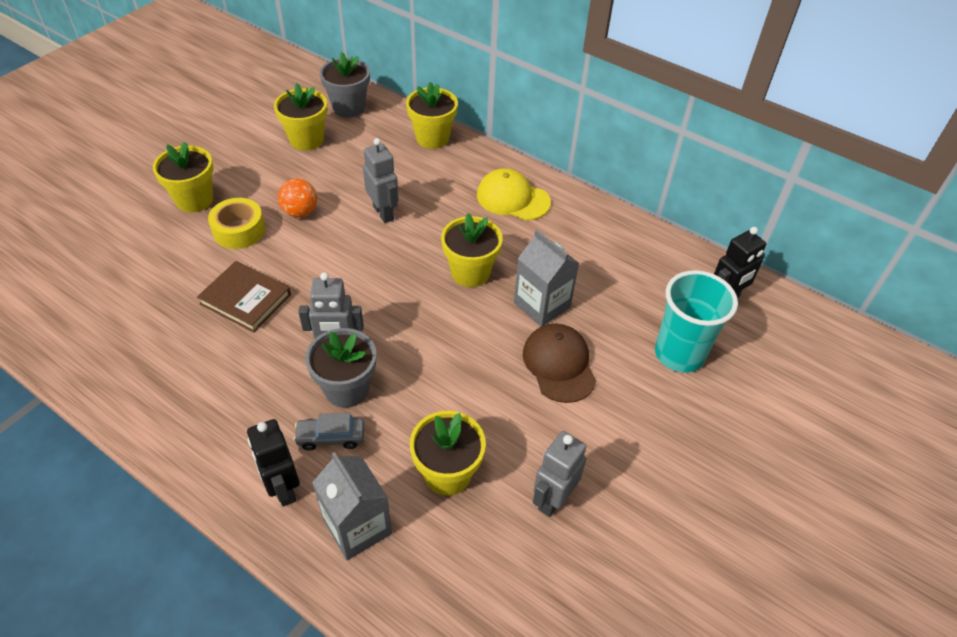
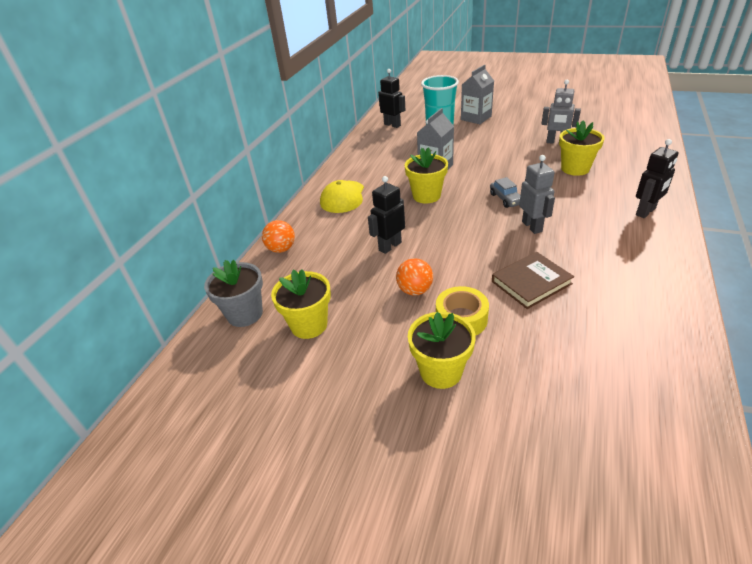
camera: 100 degrees left, 10 degrees down
brown book [197,261,291,332] -> brown book turned 45 degrees clockwise [492,252,574,309]
grey car [294,413,364,451] -> grey car moved to [490,177,520,208]
grey flower pot [305,328,376,408] -> none
grey carton [312,452,392,560] -> grey carton moved to [461,65,494,124]
grey robot [363,138,399,223] -> black robot [368,176,405,254]
yellow flower pot [406,82,458,149] -> orange ball [262,220,295,253]
brown cap [523,324,596,403] -> none

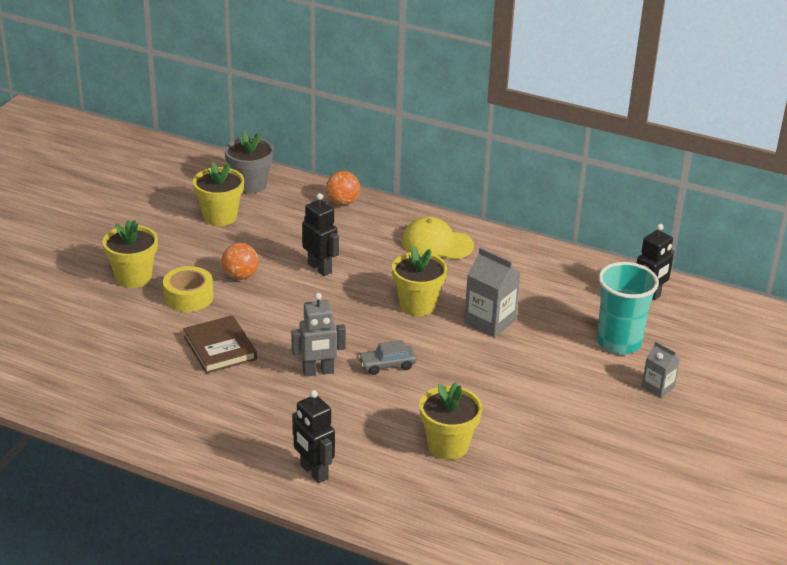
camera: 90 degrees right, 5 degrees down
grey carton [461,65,494,124] -> grey carton [642,341,680,398], size x0.60
grey robot [541,80,581,144] -> none

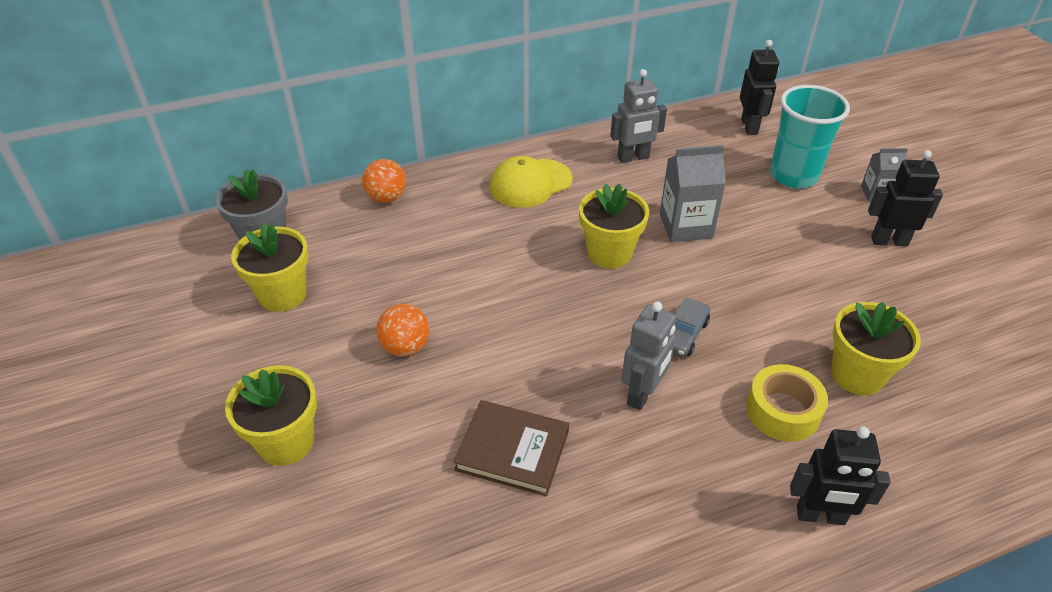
camera: 45 degrees left, 10 degrees up
yellow tape [163,266,214,312] -> yellow tape moved to [746,364,828,442]
black robot [302,193,339,276] -> black robot moved to [868,150,943,246]
none -> grey robot [610,69,667,163]

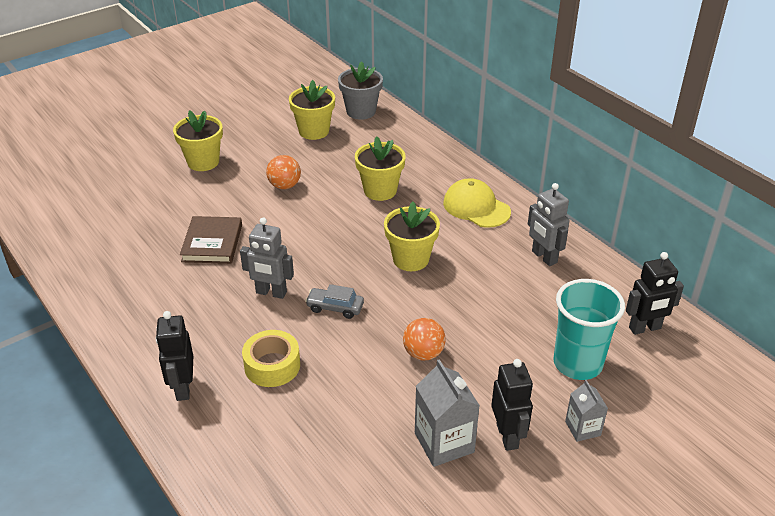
camera: 75 degrees right, 5 degrees down
orange ball [362,159,406,203] -> orange ball moved to [403,318,446,361]
grey carton [660,145,726,242] -> grey carton moved to [415,359,480,467]
yellow flower pot [831,302,921,395] -> yellow flower pot moved to [355,136,406,201]

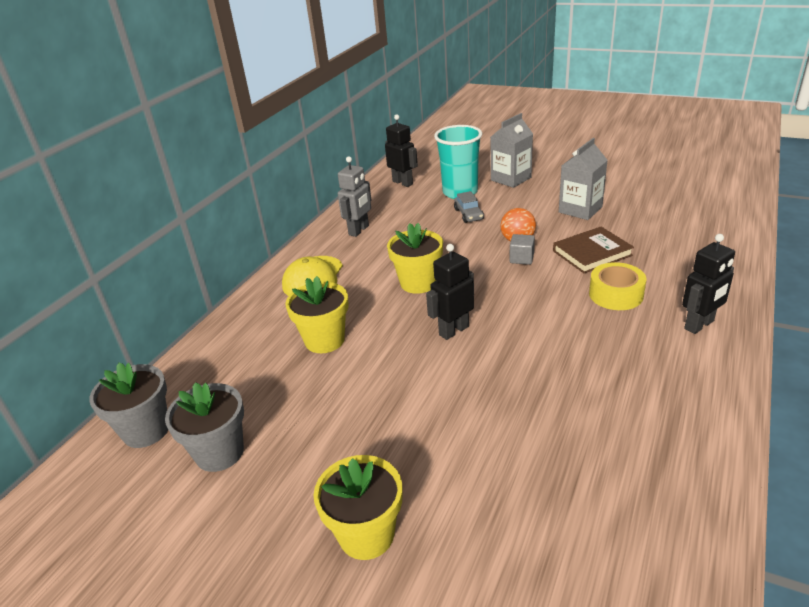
camera: 115 degrees left, 5 degrees down
brown book [180,216,242,264] -> brown book moved to [553,227,634,274]
grey robot [240,218,294,299] -> none
orange ball [266,155,301,189] -> none
yellow flower pot [289,80,335,140] -> grey flower pot [165,382,244,472]
grey car [305,284,364,319] -> grey car moved to [454,191,484,223]
black robot [491,359,533,451] -> black robot moved to [426,244,474,340]
grey carton [565,380,608,442] -> grey carton [491,113,533,188], size x1.67
none -> grey cube [509,234,535,265]

